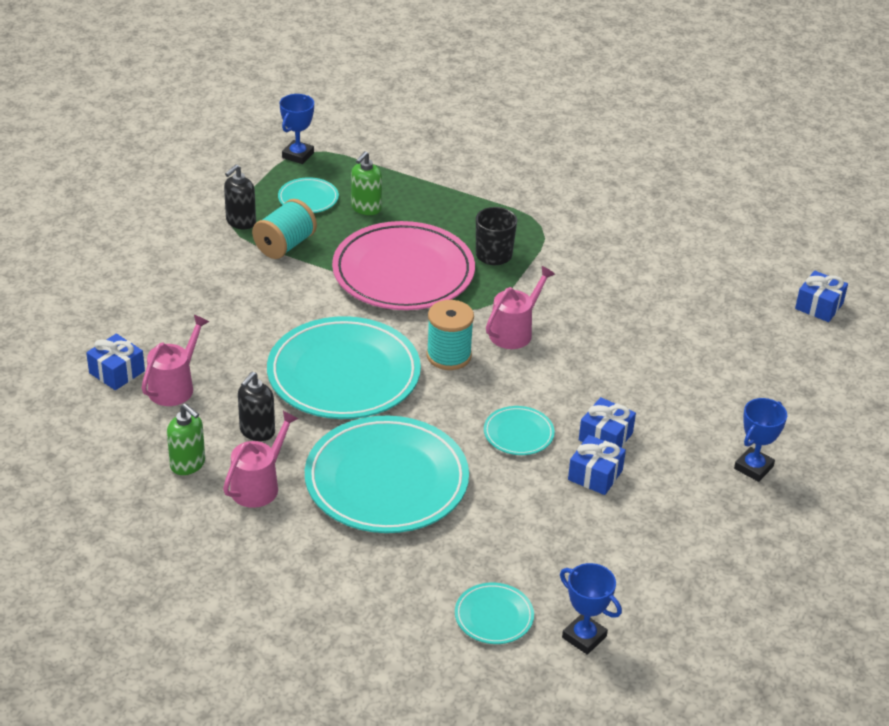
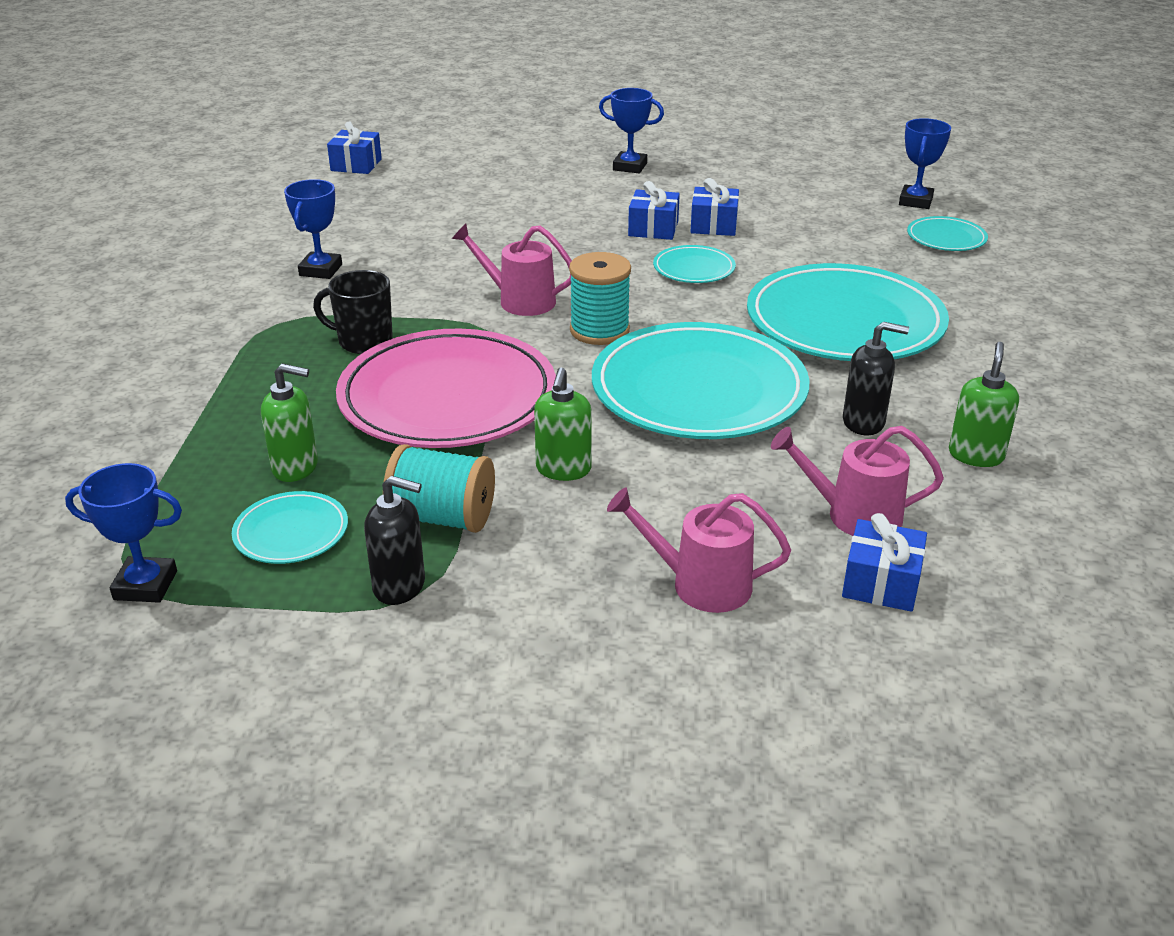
camera: 110 degrees left, 5 degrees down
pink watering can [223,411,299,508] -> pink watering can moved to [607,488,791,613]
none -> blue trophy [284,179,342,279]
none -> green soap dispenser [534,367,592,481]

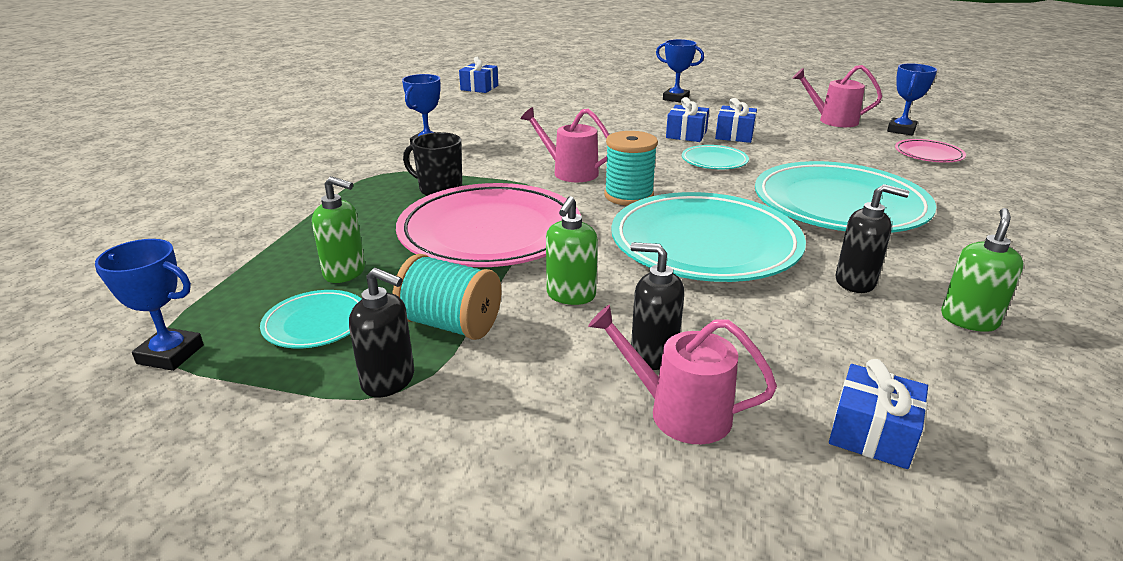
camera: 10 degrees right, 5 degrees down
pink watering can [771,426,944,536] -> pink watering can moved to [792,65,882,127]
turquoise plate [907,216,988,251] -> pink plate [895,139,966,163]
none -> black soap dispenser [631,242,684,370]

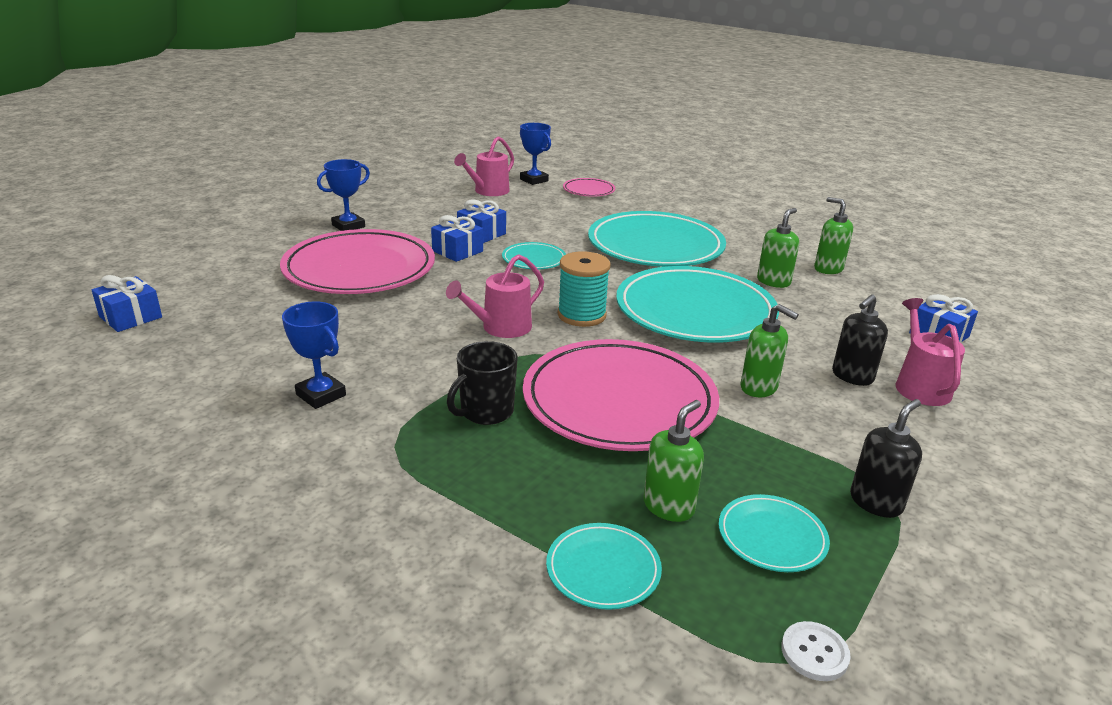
camera: 70 degrees left, 0 degrees up
blue trophy [95,239,204,371] -> white button [781,621,851,681]
turquoise spool [393,254,502,340] -> none
pink watering can [588,305,777,444] -> pink watering can turned 135 degrees clockwise [896,298,965,406]
black soap dispenser [836,184,910,293] -> green soap dispenser [757,208,799,288]
none -> pink plate [280,229,435,294]
none -> turquoise plate [546,523,662,610]

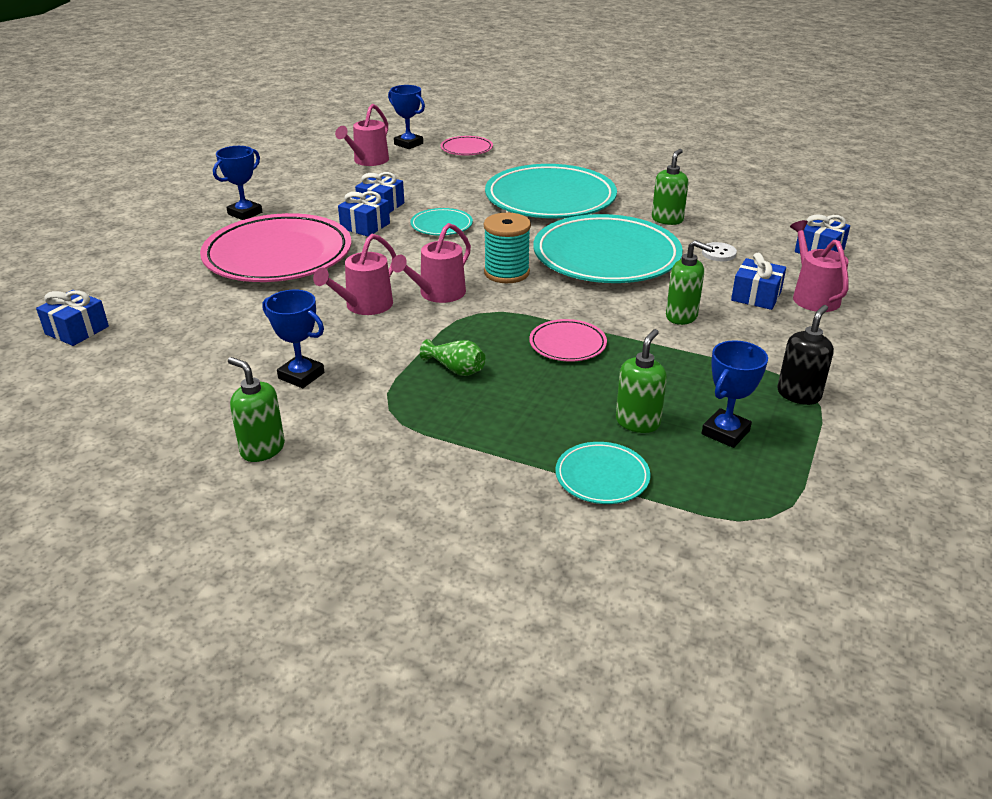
camera: 10 degrees left, 5 degrees up
black mug [447,341,518,425] -> green vase [420,339,485,376]
pink plate [523,339,719,451] -> pink plate [529,319,607,362], size x0.45
turquoise plate [719,494,830,572] -> blue trophy [702,340,768,448]
white button [781,621,851,681] -> white button moved to [702,242,737,261]
green soap dispenser [814,197,853,274] -> green soap dispenser moved to [228,357,285,462]
black soap dispenser [832,294,888,386] -> blue gift [731,253,786,310]
none -> pink watering can [313,234,396,315]

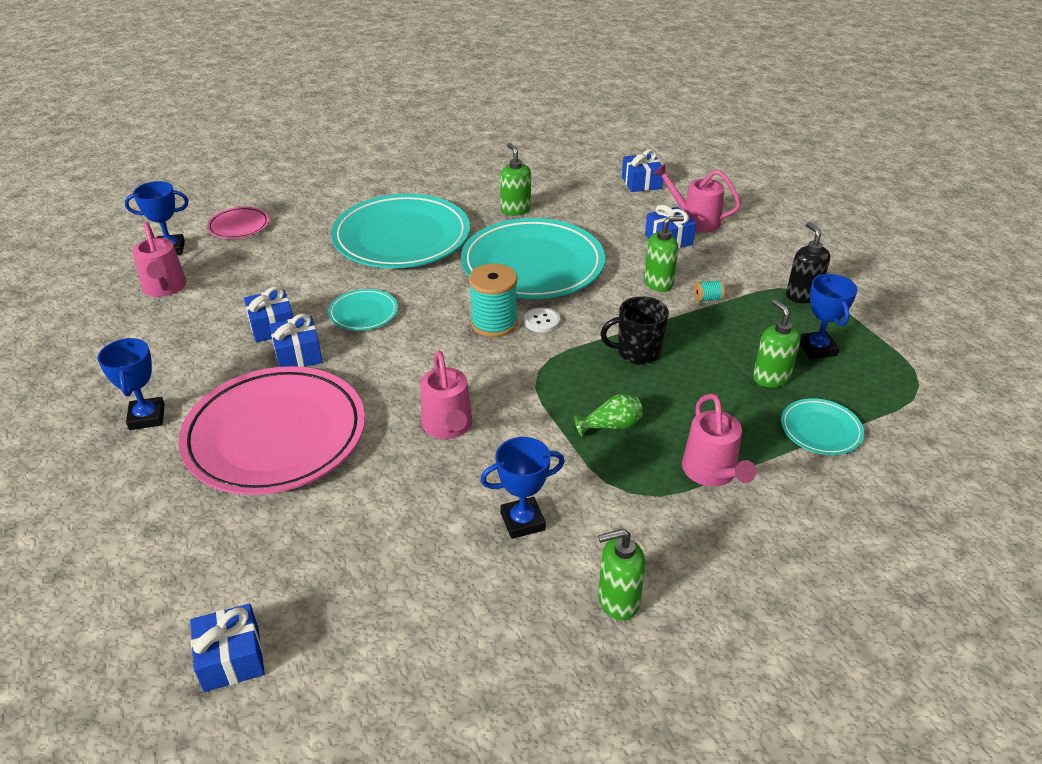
camera: 50 degrees left, 5 degrees up
pink watering can [391,223,471,303] -> pink watering can moved to [682,393,756,487]
pink plate [529,319,607,362] -> black mug [600,296,669,365]
white button [702,242,737,261] -> white button moved to [524,307,560,333]
none -> turquoise spool [694,280,725,302]

